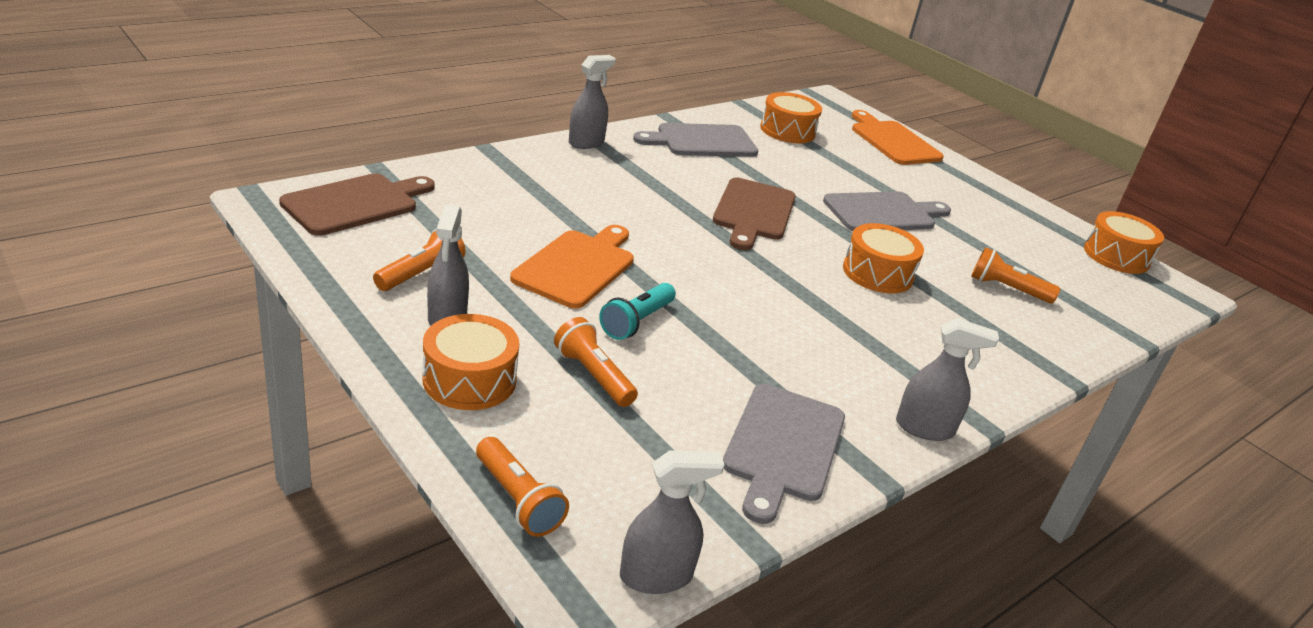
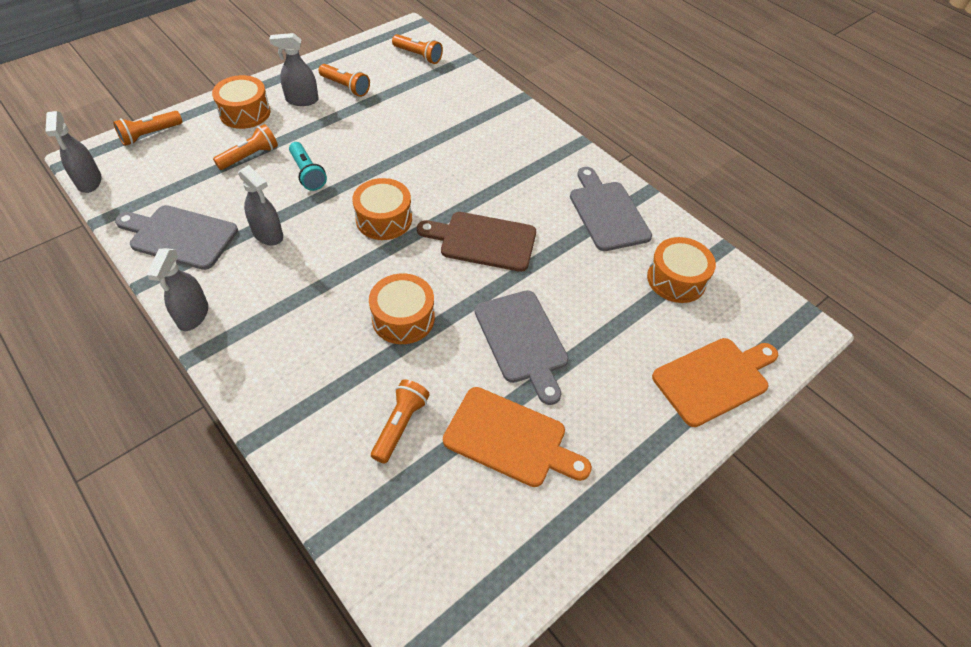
camera: 90 degrees right, 20 degrees up
brown cutting board [279,173,435,236] -> orange flashlight [392,34,443,64]
orange cutting board [510,225,634,309] -> orange cutting board moved to [443,387,592,487]
grey spray bottle [569,55,616,149] -> grey spray bottle moved to [238,165,283,245]
turquoise flashlight [599,283,676,340] -> turquoise flashlight turned 150 degrees counterclockwise [289,142,327,191]
orange drum [1084,211,1164,274] -> orange drum moved to [352,178,412,240]

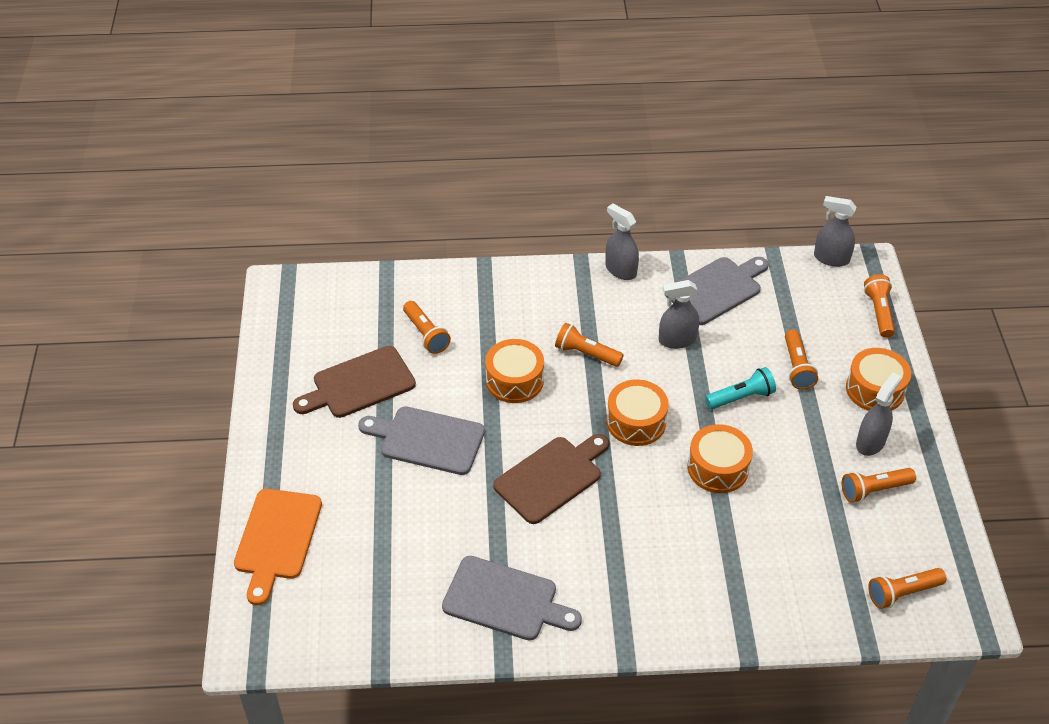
camera: 130 degrees right, 5 degrees down
turquoise flashlight [289,142,327,191] -> turquoise flashlight turned 150 degrees clockwise [705,367,776,409]
orange cutting board [443,387,592,487] -> brown cutting board [293,346,416,418]
orange drum [647,237,716,303] -> orange drum moved to [688,424,753,493]
none -> orange flashlight [555,323,624,367]

